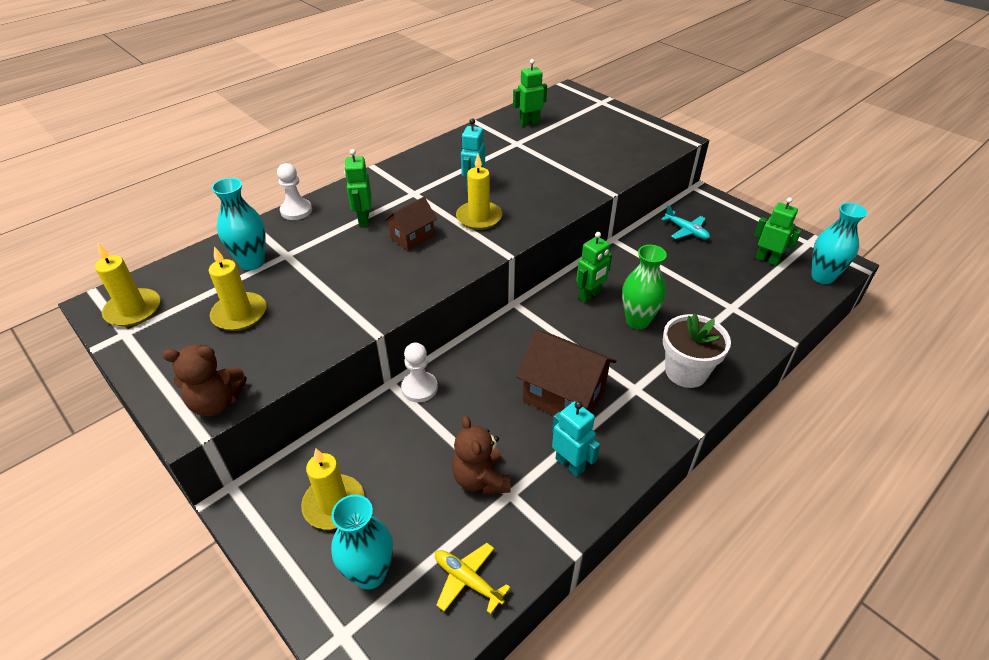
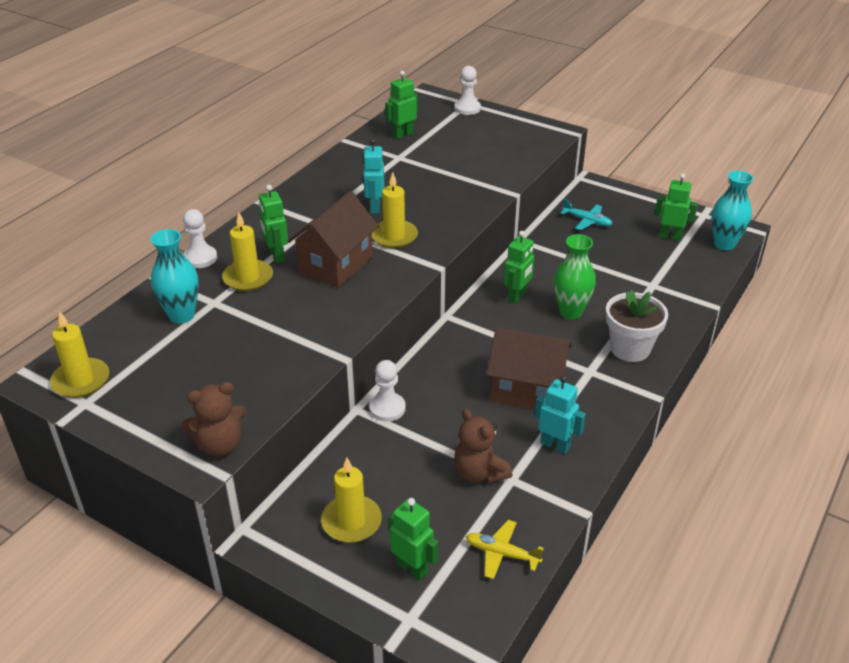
camera: 15 degrees left, 5 degrees down
yellow candle [209,246,266,331] -> yellow candle moved to [222,212,273,291]
turquoise vase [331,494,393,589] -> green robot [389,498,438,581]
brown house [384,197,437,250] -> brown house [288,191,379,288], size x1.71
none -> white pawn [454,66,481,115]

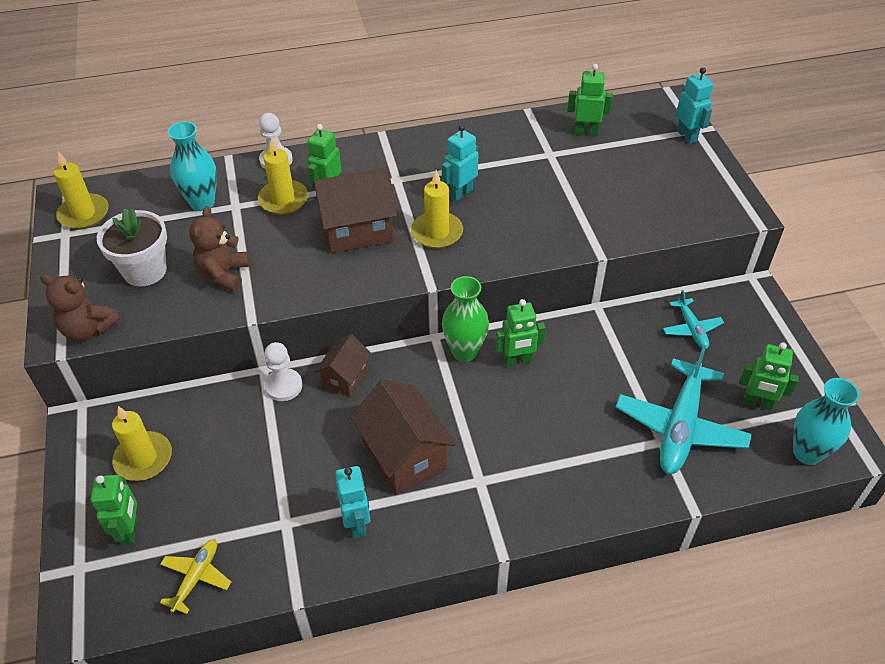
camera: 45 degrees right, 10 degrees up
white pawn [454,66,481,115] -> turquoise robot [676,67,713,144]
brown teddy bear [454,408,512,484] -> brown teddy bear moved to [189,206,250,292]
yellow plane [466,520,543,579] -> yellow plane turned 45 degrees clockwise [160,539,231,614]
green vase [554,234,596,319] -> green vase moved to [442,276,489,362]
white flower pot [605,290,668,362] -> white flower pot moved to [97,208,167,286]
green robot [655,173,698,241] -> green robot turned 135 degrees clockwise [739,342,799,410]
none -> brown house [315,334,371,397]
none -> turquoise plane [615,345,752,474]

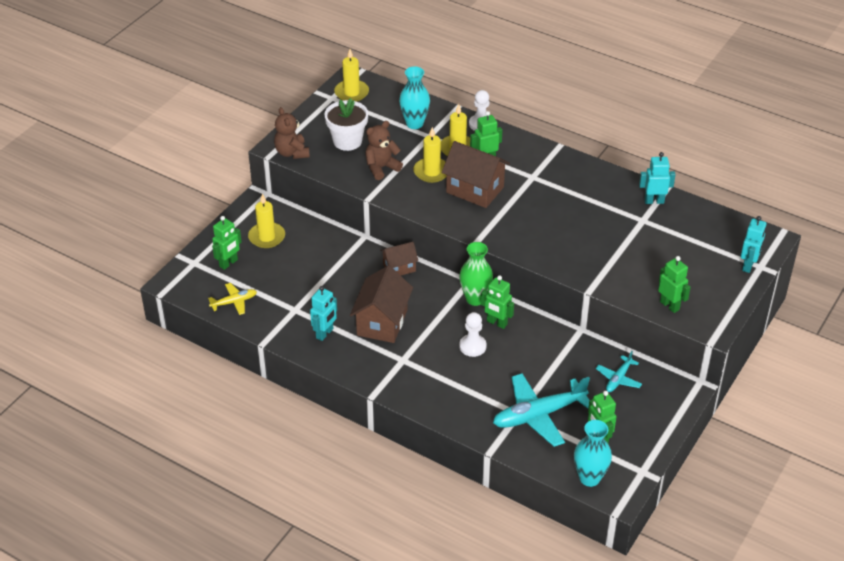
camera: 45 degrees right, 5 degrees down
white pawn [264,342,302,401] -> white pawn moved to [459,312,487,357]
yellow candle [411,170,463,249] -> yellow candle moved to [413,127,447,183]
turquoise robot [442,125,478,202] -> turquoise robot moved to [639,152,676,204]
green robot [567,64,613,136] -> green robot moved to [658,256,691,313]

